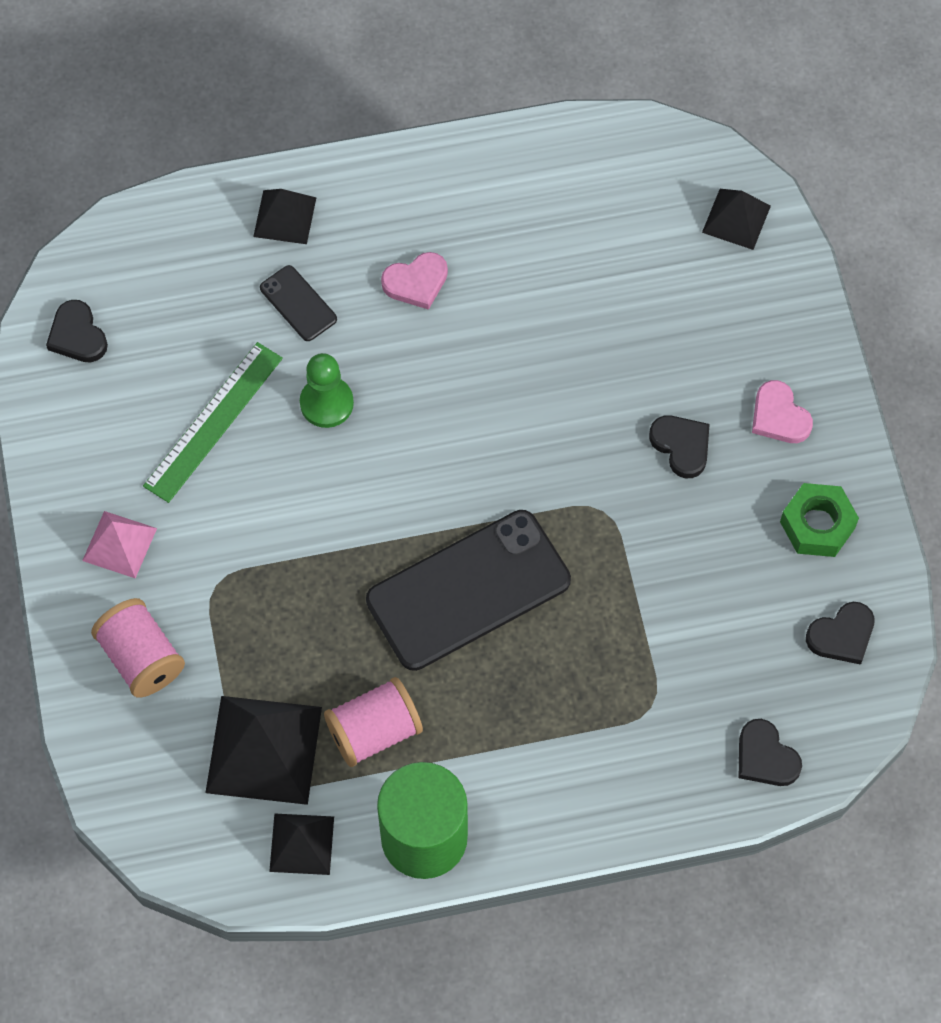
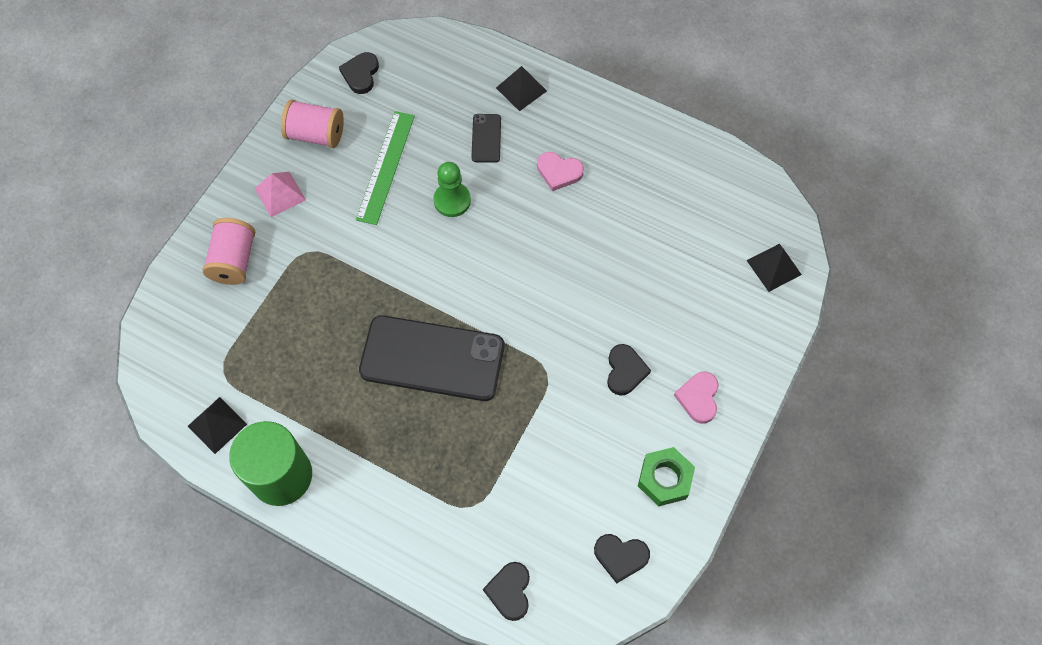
camera: 40 degrees right, 0 degrees up
green ruler [143,342,283,503] -> green ruler turned 60 degrees counterclockwise [356,111,415,225]
black pyramid [205,696,322,805] -> none
pink spool [324,677,423,767] -> pink spool moved to [281,99,344,148]

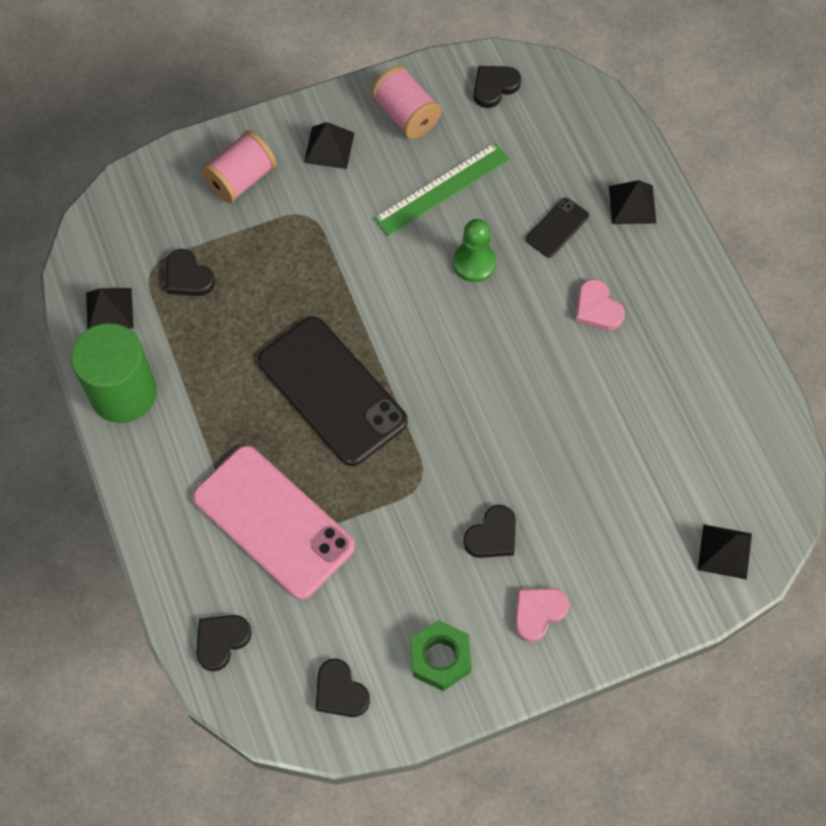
camera: 40 degrees right, 0 degrees up
pink pyramid [255,172,306,217] -> black pyramid [304,122,354,169]
none -> black heart [166,249,215,296]
none -> pink phone [192,445,355,600]

